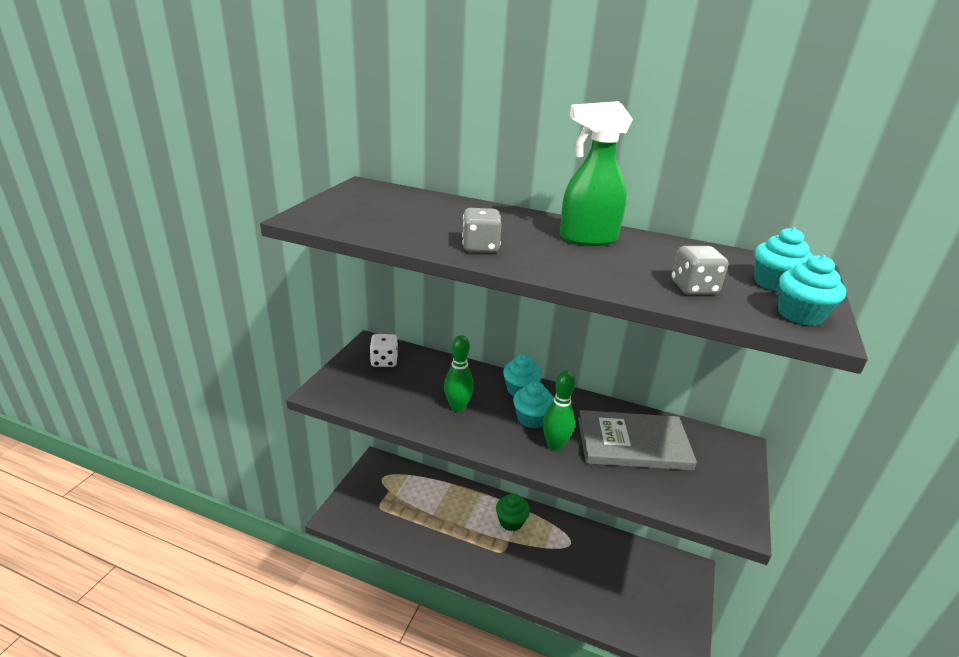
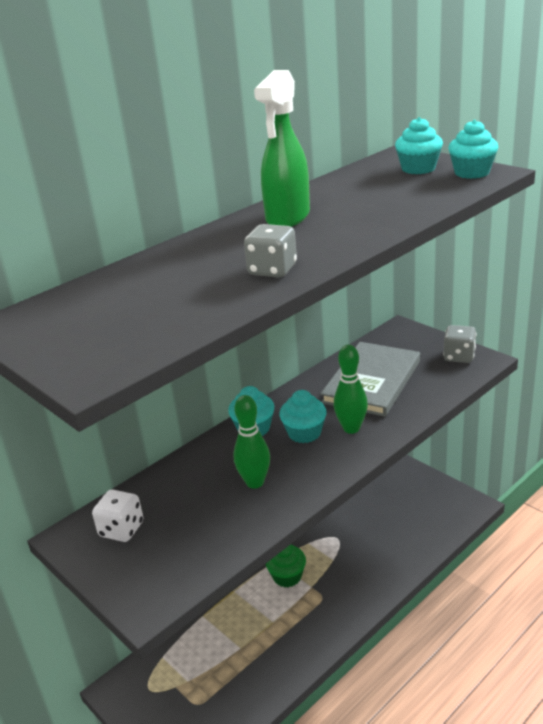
camera: 60 degrees left, 0 degrees up
grey dice [671,246,728,295] -> grey dice moved to [443,325,477,363]

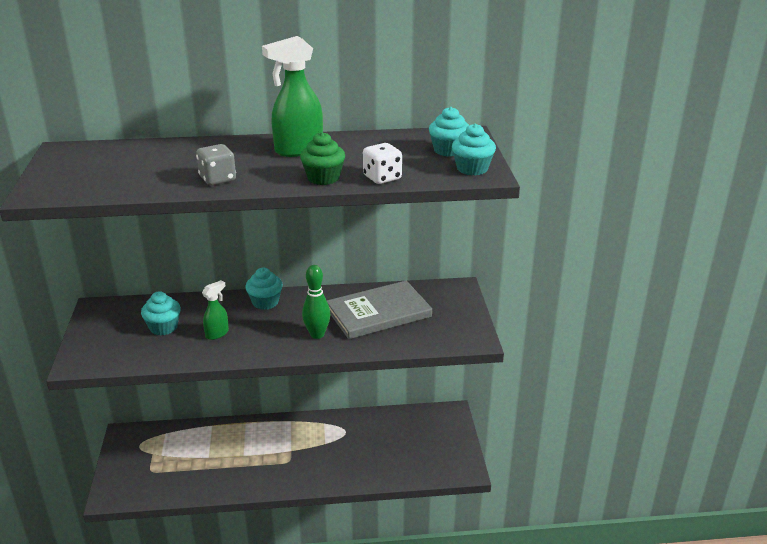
camera: 35 degrees right, 0 degrees up
white dice [92,490,143,542] -> white dice moved to [363,143,402,184]
green bowling pin [234,395,270,489] -> green spray bottle [202,280,229,340]
green cupcake [266,544,306,588] -> green cupcake moved to [300,132,345,185]
turquoise cupcake [279,390,326,443] -> turquoise cupcake moved to [141,291,181,335]
grey dice [443,325,477,363] -> none

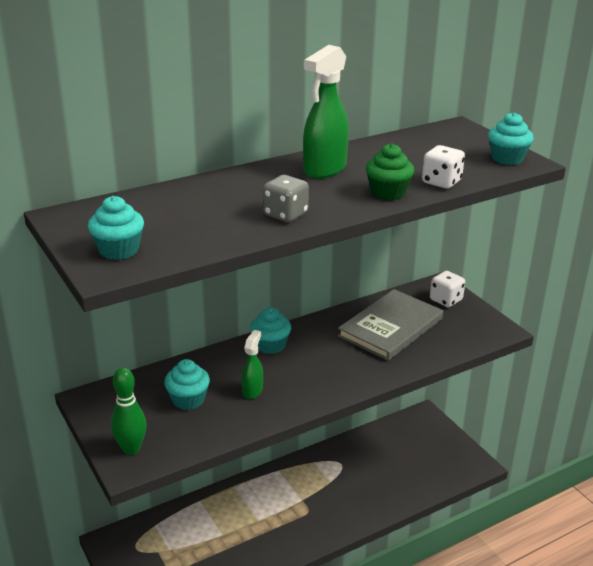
camera: 25 degrees left, 0 degrees up
green bowling pin [302,265,331,339] -> green bowling pin moved to [111,367,147,455]
turquoise cupcake [429,107,469,156] -> turquoise cupcake moved to [88,196,144,260]
none -> white dice [430,271,465,307]

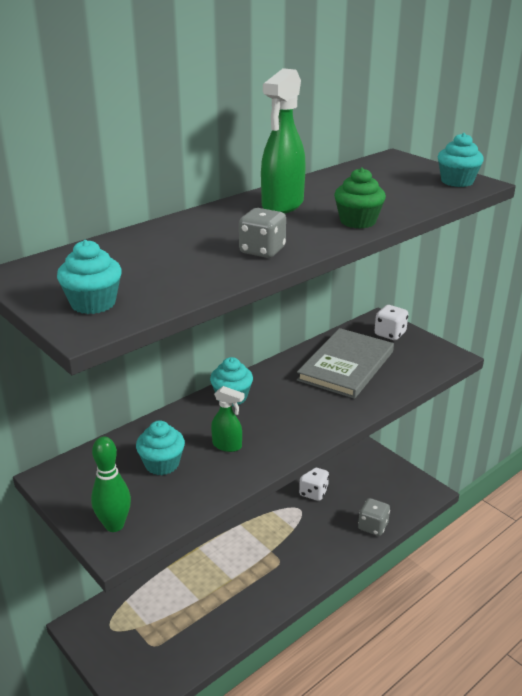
camera: 10 degrees left, 0 degrees up
green spray bottle [242,330,263,399] -> green spray bottle turned 105 degrees clockwise [211,386,245,452]
white dice [422,145,465,189] -> white dice moved to [299,467,329,501]
none -> grey dice [358,498,390,536]

